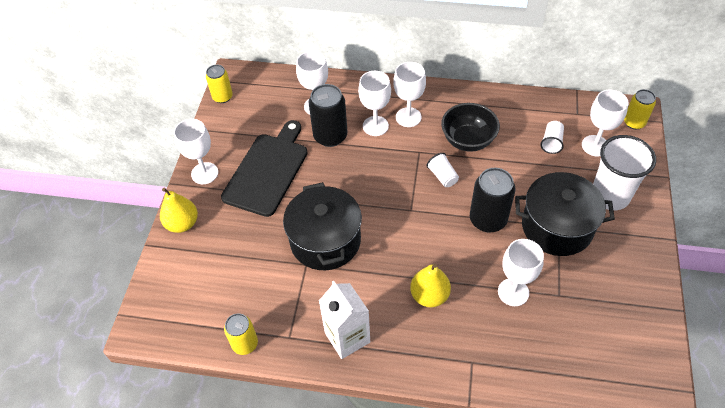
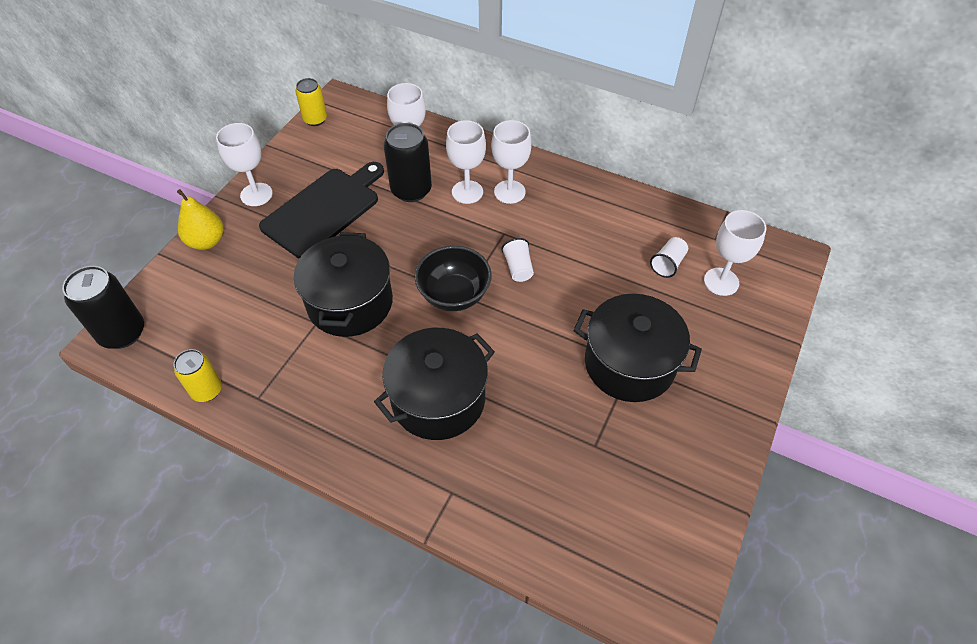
camera: 15 degrees right, 0 degrees up
white carton [319,281,370,359] -> none
yellow pear [410,264,451,307] -> black pot [374,328,495,440]
black bowl [441,103,500,152] -> black bowl moved to [414,246,492,311]
black can [470,168,515,233] -> black can moved to [62,266,144,349]
white goblet [498,239,544,306] -> none
white cup [593,135,656,210] -> none
yellow can [624,89,656,129] -> none

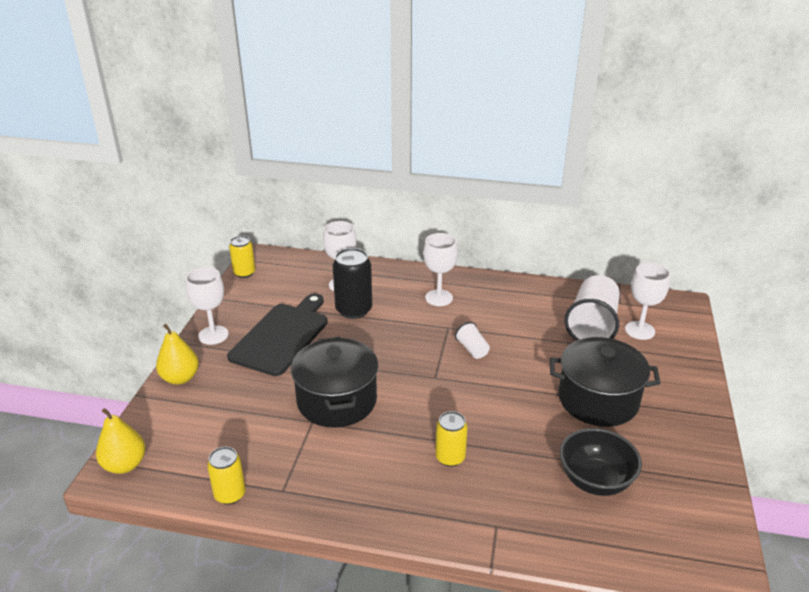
camera: 15 degrees left, 20 degrees down
black can [62,266,144,349] -> yellow pear [96,408,146,474]
black pot [374,328,495,440] -> yellow can [435,411,468,467]
black bowl [414,246,492,311] -> black bowl moved to [560,428,642,496]
white goblet [446,120,486,204] -> none
white cup [650,237,688,278] -> white cup [564,275,620,341], size x2.14

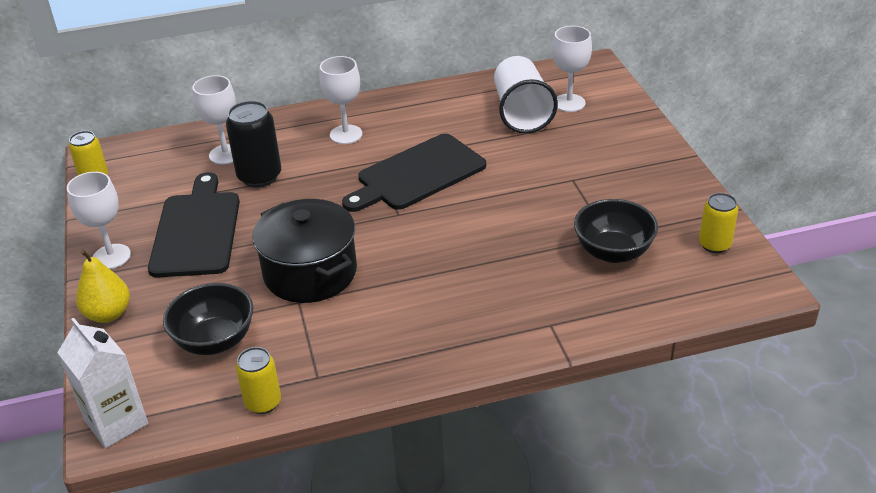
camera: 25 degrees left, 5 degrees up
yellow pear [96,408,146,474] -> white carton [57,318,148,448]
yellow can [435,411,468,467] -> yellow can moved to [699,193,738,253]
white cup [455,322,490,359] -> black cutting board [342,134,486,212]
black pot [550,337,661,427] -> none
none -> black bowl [163,283,253,355]

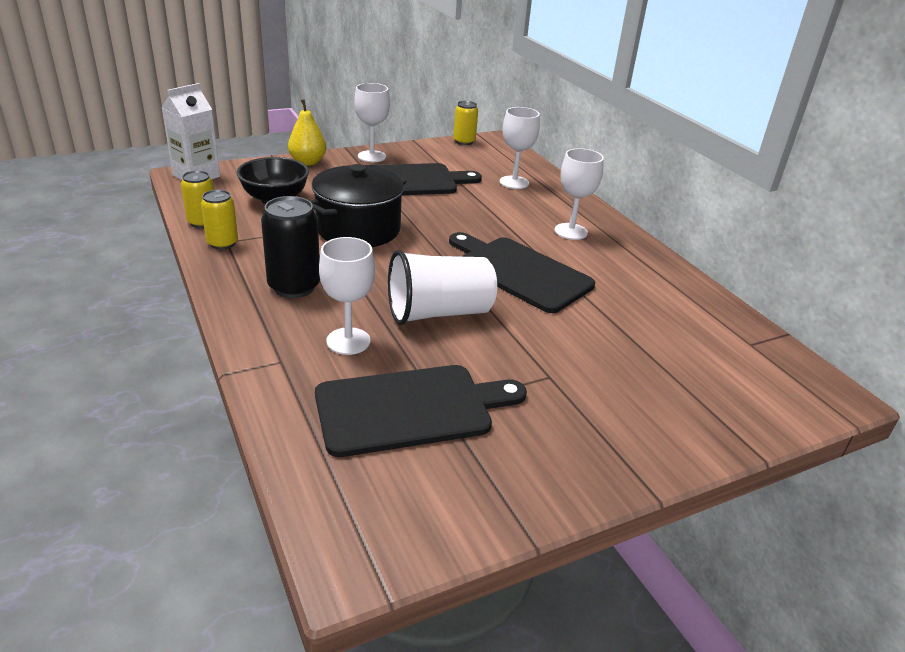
camera: 75 degrees right, 5 degrees down
black can [226,101,281,188] -> black can moved to [261,196,320,298]
white cup [494,56,558,134] -> white cup moved to [388,250,497,325]
white goblet [552,26,592,112] -> white goblet moved to [319,237,375,355]
black bowl [574,199,658,263] -> black cutting board [315,365,527,457]
yellow can [699,193,738,253] -> yellow can moved to [201,190,238,250]

